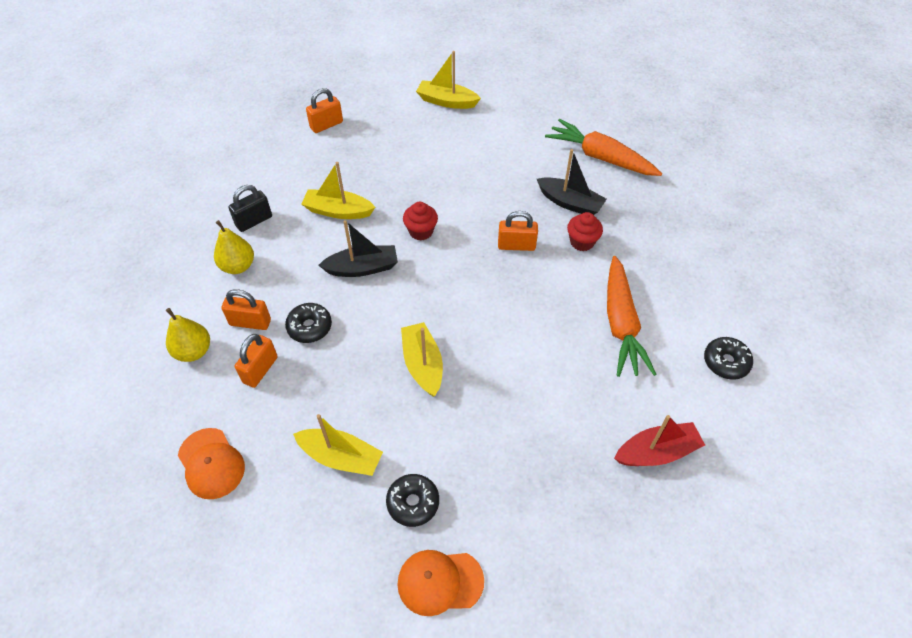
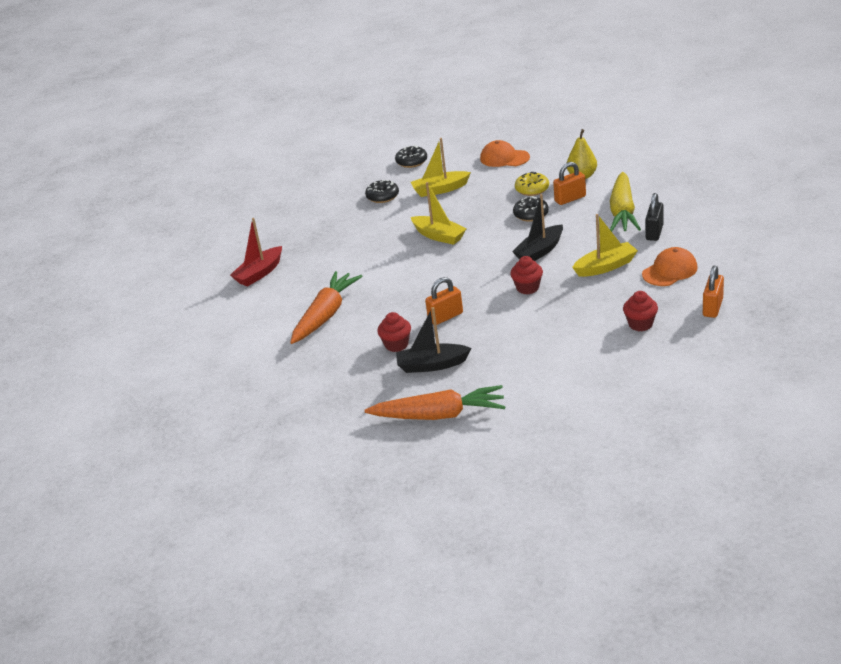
camera: 150 degrees right, 20 degrees down
yellow pear [214,220,254,274] -> yellow carrot [610,172,641,232]
orange padlock [235,334,278,388] -> yellow donut [515,172,549,196]
orange cap [397,550,484,616] -> orange cap moved to [642,247,698,286]
yellow boat [416,51,481,109] -> none
orange carrot [607,256,656,377] -> orange carrot turned 60 degrees clockwise [290,271,362,344]
black donut [704,337,753,380] -> black donut moved to [395,145,427,168]
none -> red cupcake [623,291,658,331]

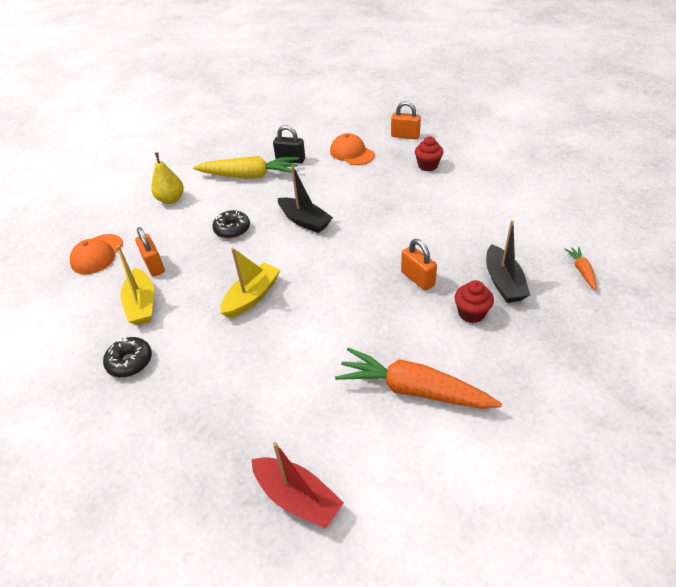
camera: 95 degrees left, 10 degrees up
orange carrot [365,385,505,420] -> orange carrot [565,247,597,290], size x0.45
black donut [395,145,427,168] -> none
red cupcake [510,256,543,295] -> none
yellow donut [515,172,549,196] -> none
orange padlock [553,162,586,205] -> orange padlock moved to [135,227,165,277]
yellow boat [572,214,638,277] -> none

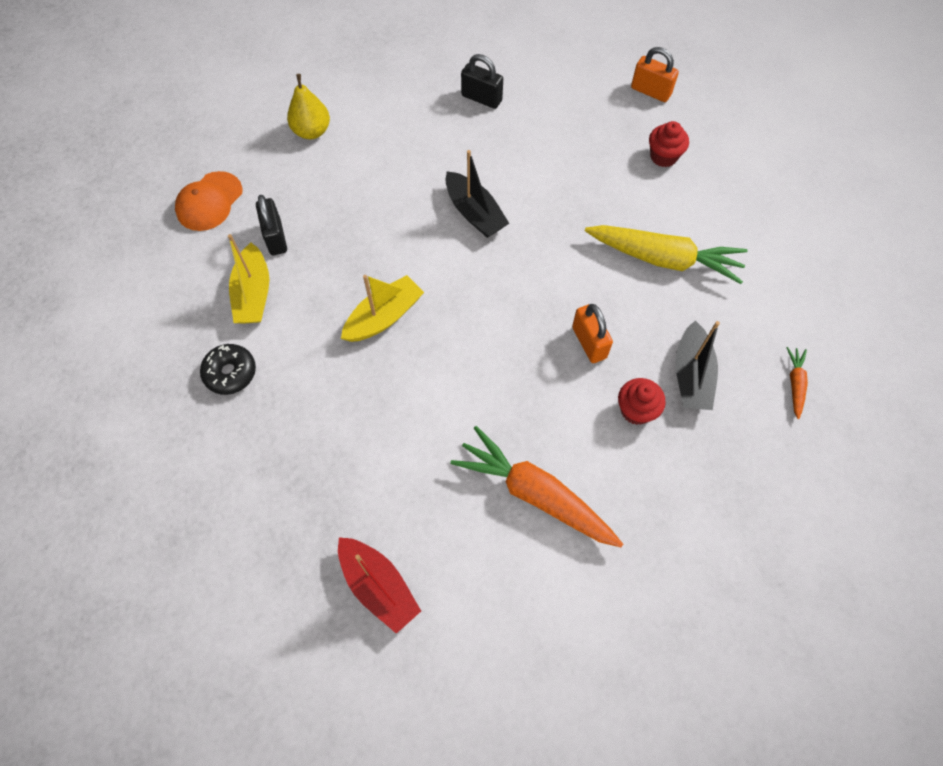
camera: 10 degrees right, 20 degrees up
orange padlock [135,227,165,277] -> black padlock [256,195,287,255]
yellow carrot [193,156,299,178] -> yellow carrot moved to [585,225,748,284]
black donut [212,210,250,239] -> none
orange cap [330,133,375,165] -> none

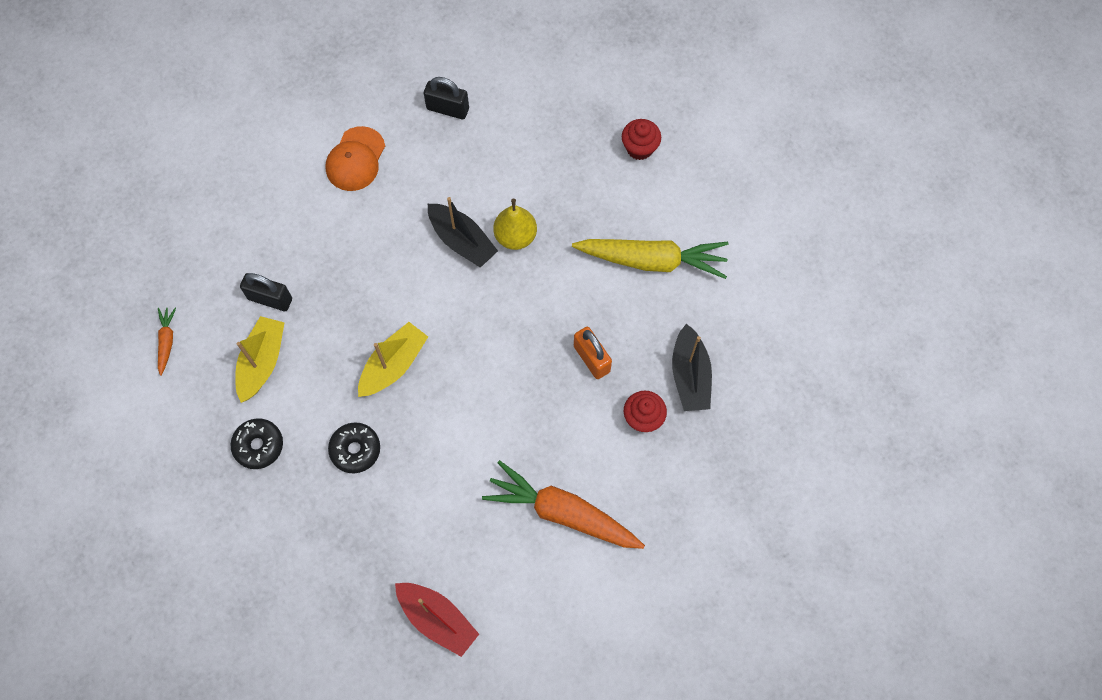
camera: 10 degrees left, 5 degrees up
orange cap [175,171,242,231] -> orange cap moved to [326,126,385,191]
yellow boat [228,234,269,323] -> yellow boat turned 150 degrees counterclockwise [235,316,285,403]
black padlock [256,195,287,255] -> black padlock turned 45 degrees counterclockwise [240,273,292,311]
yellow pear [287,74,330,139] -> yellow pear moved to [494,199,537,250]
orange padlock [631,47,679,102] -> none
orange carrot [786,347,808,419] -> orange carrot moved to [158,307,176,376]
none -> black donut [328,422,380,473]

